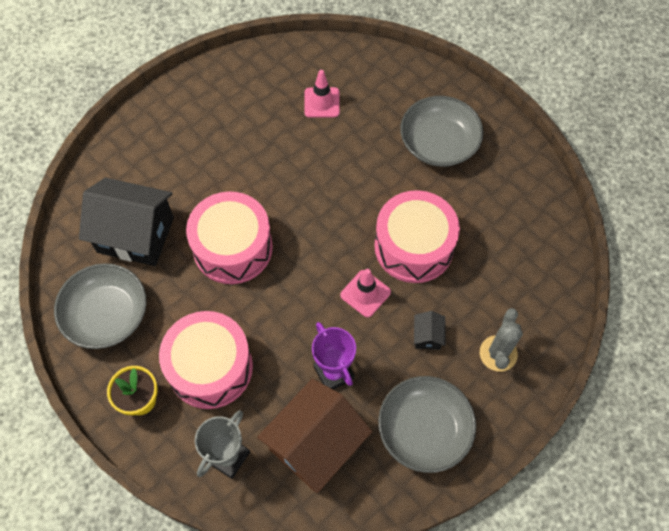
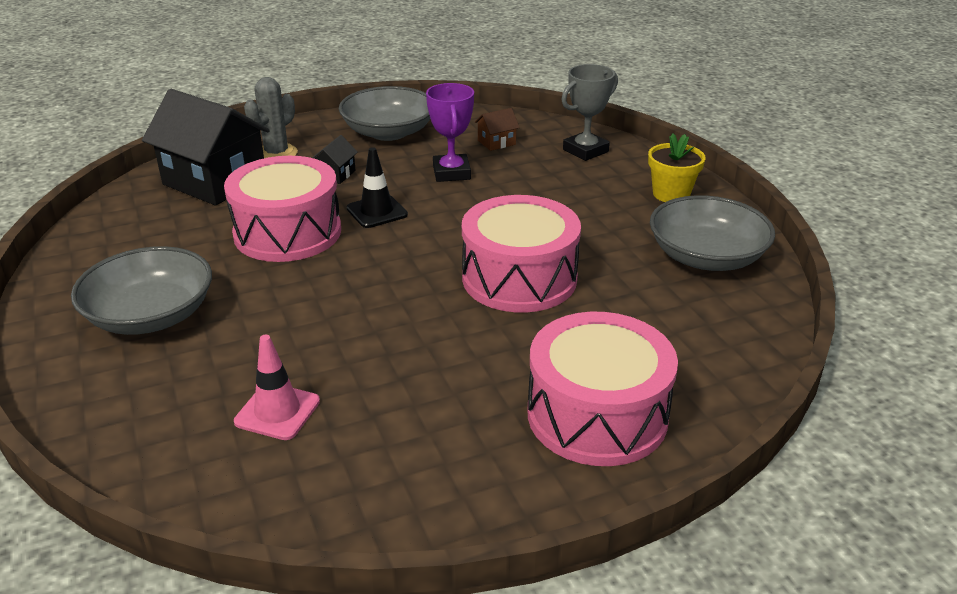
camera: 160 degrees left, 30 degrees down
black house [79,178,174,266] -> black house moved to [142,89,270,206]
pink drum [159,311,253,409] -> pink drum moved to [528,312,678,466]
brown house [257,379,372,493] -> brown house [475,108,520,151], size x0.42
pink traffic cone [340,269,391,317] -> black traffic cone [347,147,408,228]

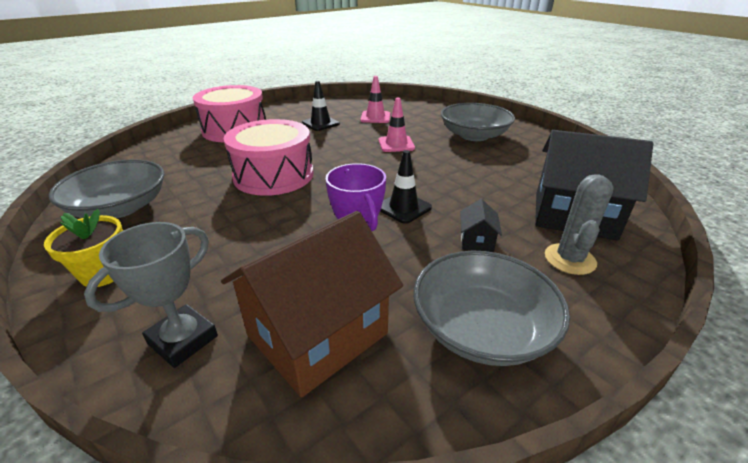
camera: 165 degrees right, 0 degrees up
pink drum [224,156,341,262] -> none
brown house [475,108,520,151] -> brown house [221,211,403,397], size x2.41
none -> black traffic cone [302,81,340,131]
none -> pink traffic cone [379,98,415,152]

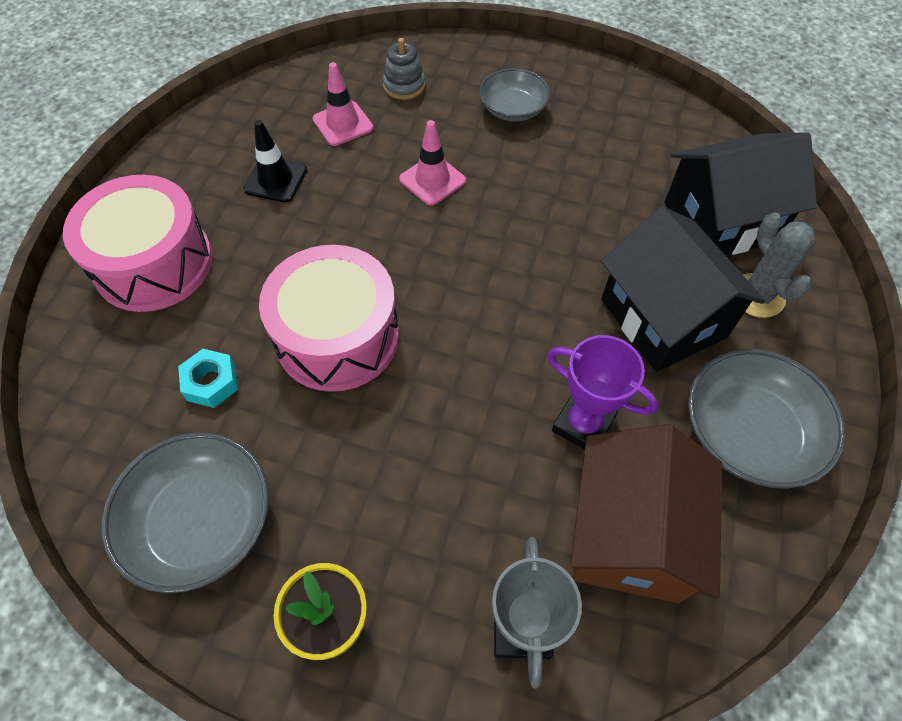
camera: 35 degrees left, 25 degrees up
black traffic cone [380,150,432,224] -> none
grey bowl [441,103,515,141] -> grey bowl [479,68,550,122], size x0.64
black house [460,199,502,252] -> black house [601,206,765,372], size x2.41
none -> turquoise nut [178,349,238,408]
none -> grey stacking toy [383,38,426,100]

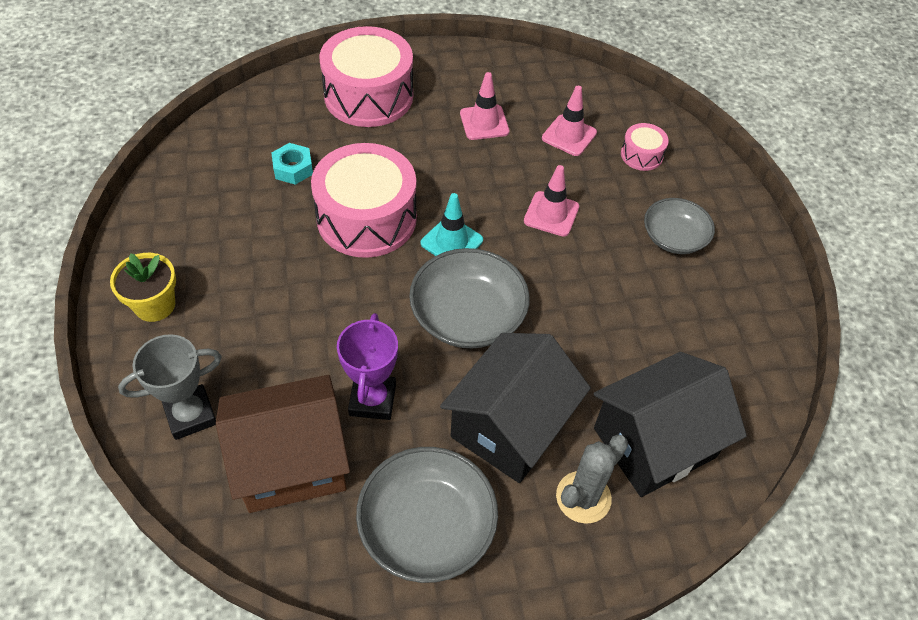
camera: 60 degrees right, 5 degrees down
grey bowl [102,432,269,593] -> grey bowl moved to [409,248,530,349]
black traffic cone [243,120,307,203] -> pink traffic cone [460,72,510,140]
grey stacking toy [383,38,426,100] -> pink drum [621,123,669,171]
black house [664,132,817,255] -> black house turned 75 degrees counterclockwise [594,352,747,497]
none -> turquoise traffic cone [421,193,483,256]

